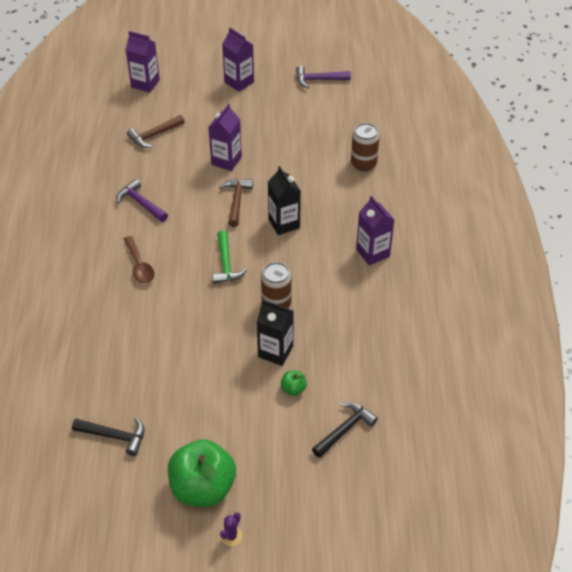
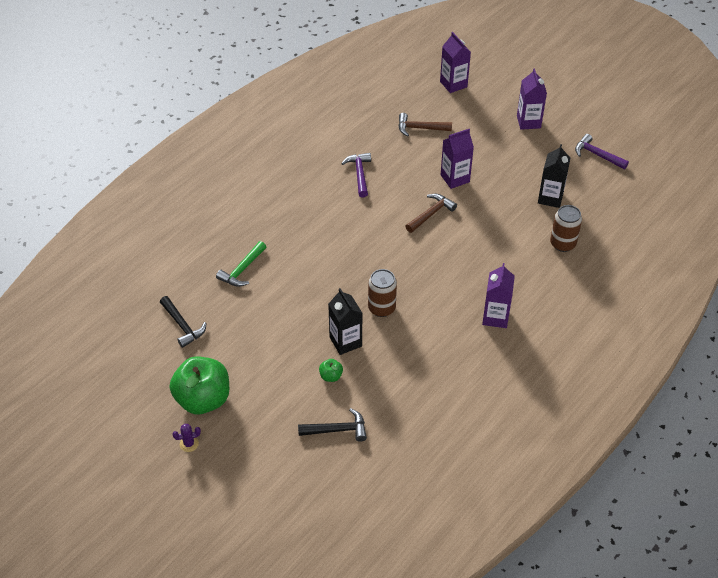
camera: 40 degrees right, 0 degrees up
brown spoon [124,236,154,284] -> none
green hammer [212,230,247,284] -> green hammer moved to [216,241,266,287]
black carton [268,166,301,235] -> black carton moved to [538,144,570,208]

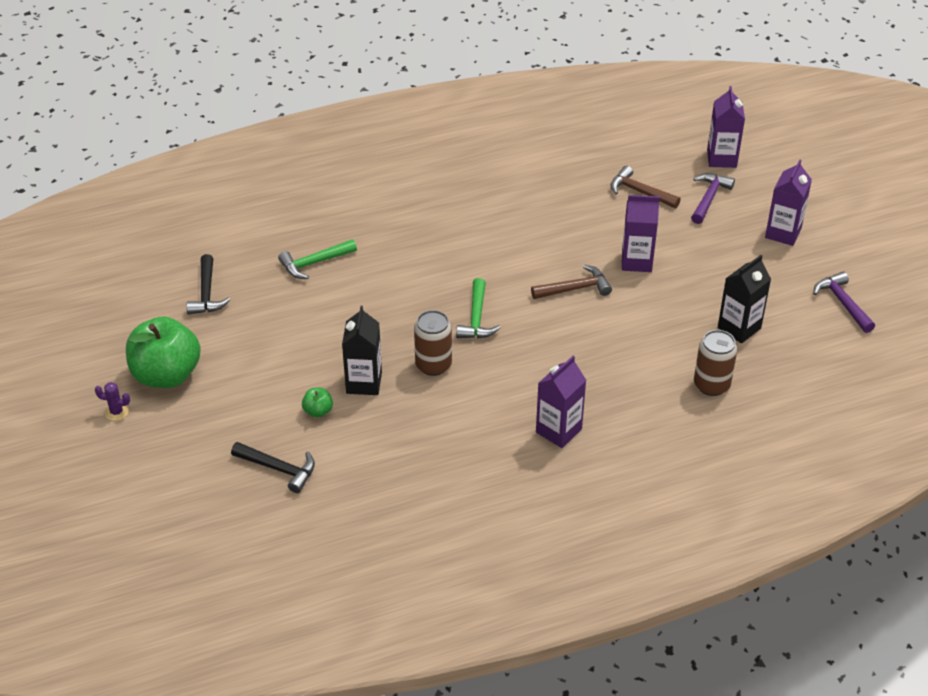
camera: 30 degrees right, 5 degrees down
purple hammer [341,153,371,197] -> purple hammer moved to [691,173,735,224]
none -> green hammer [456,278,501,339]

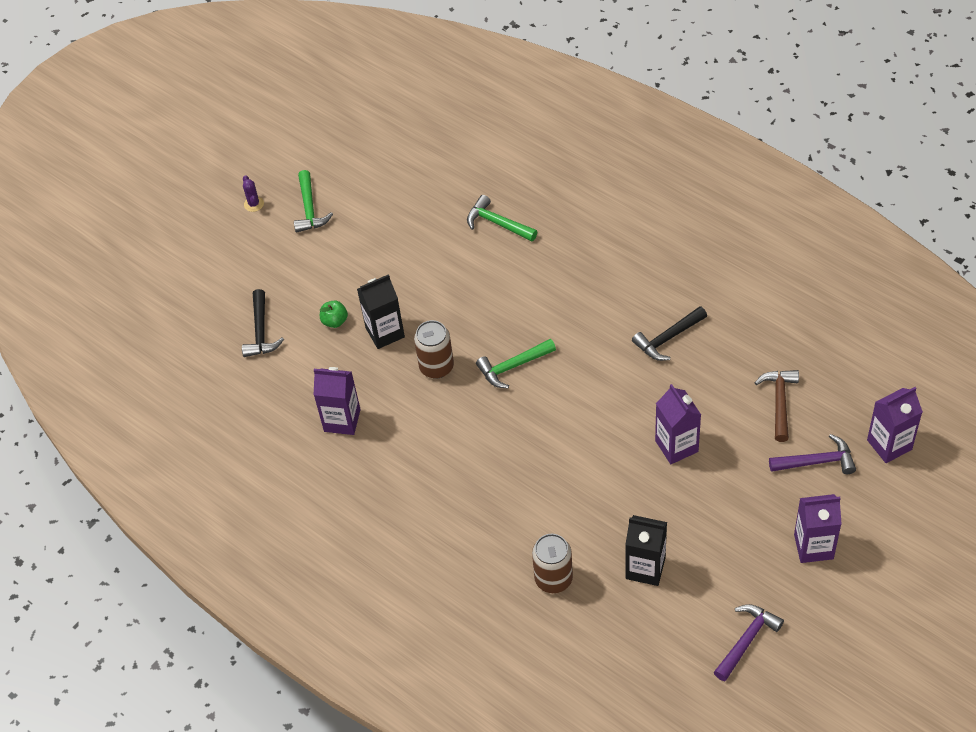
camera: 65 degrees right, 10 degrees up
green apple [126,316,201,388] -> green hammer [294,170,333,233]
black hammer [186,254,230,315] -> black hammer moved to [632,306,707,361]
brown hammer [531,265,612,299] -> none
purple carton [536,356,586,448] -> purple carton moved to [314,367,361,435]

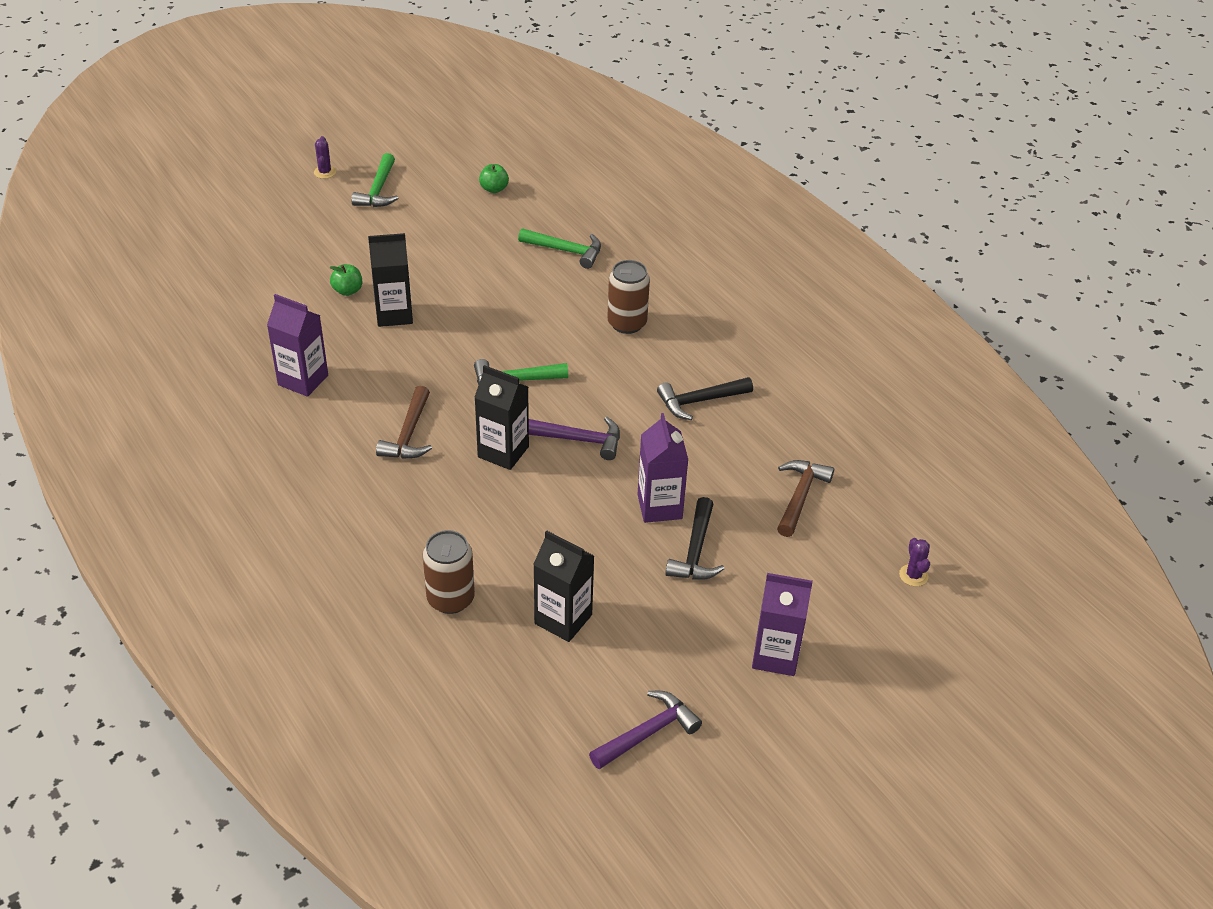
camera: 10 degrees right, 10 degrees down
black hammer [242,289,284,357] -> black hammer moved to [665,497,725,580]
brown can [414,320,454,378] -> brown can moved to [607,260,650,334]
green hammer [467,195,538,241] -> green hammer turned 150 degrees clockwise [518,228,601,269]
purple hammer [769,434,856,474] -> purple hammer moved to [529,417,620,460]
purple carton [867,387,923,463] -> purple cactus [899,538,930,586]
none -> brown hammer [376,386,432,459]
none -> black carton [474,365,529,470]
none -> green apple [479,164,509,193]

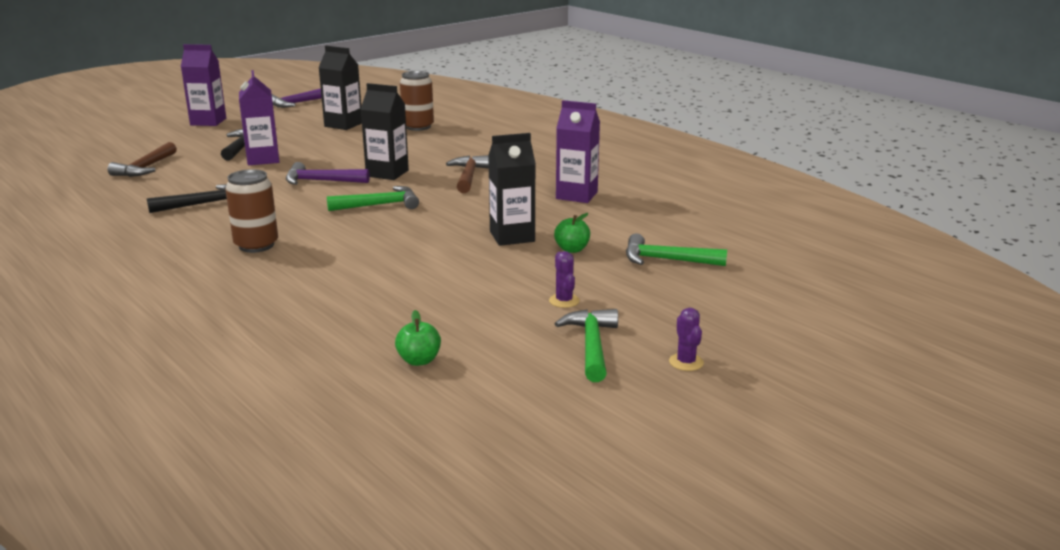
camera: 175 degrees right, 20 degrees down
green hammer [518,228,601,269] -> green hammer moved to [626,234,727,266]
purple cactus [899,538,930,586] -> purple cactus moved to [549,251,580,308]

